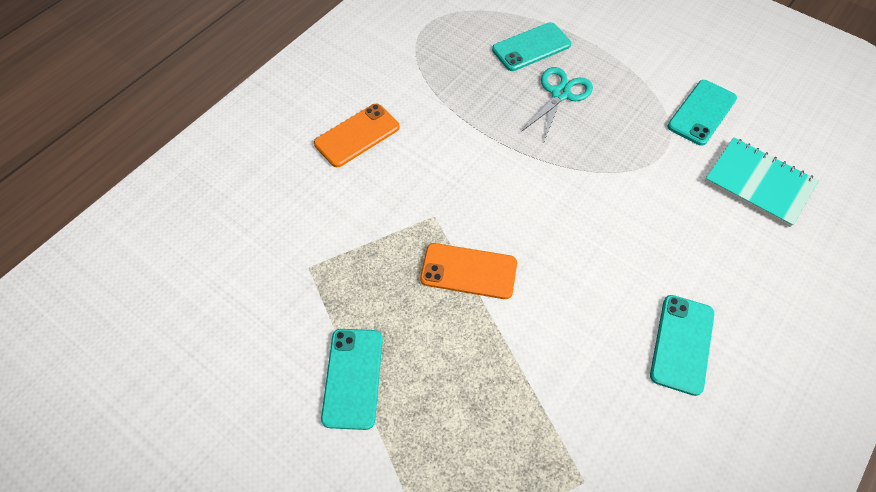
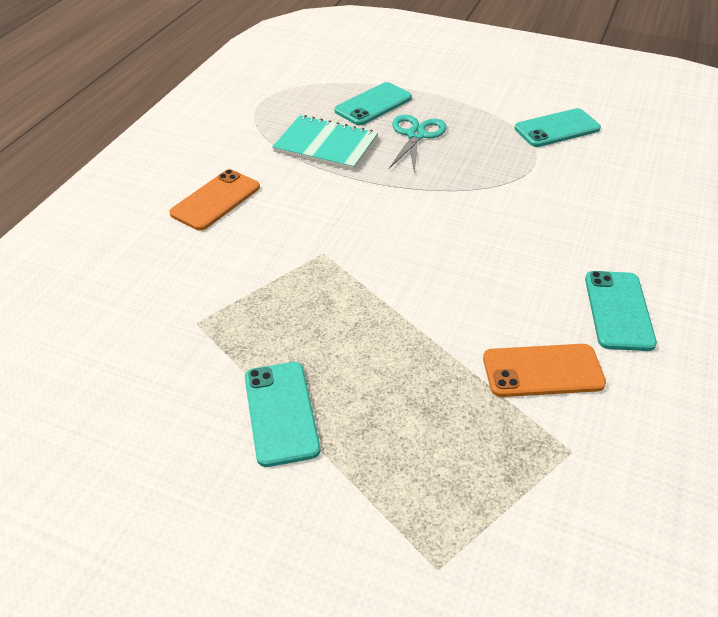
camera: 15 degrees left, 15 degrees down
orange phone [420,243,517,299] -> orange phone moved to [483,344,606,397]
turquoise phone [667,80,737,146] -> turquoise phone turned 45 degrees clockwise [514,108,601,147]
turquoise notebook [705,137,819,227] -> turquoise notebook moved to [272,115,378,171]

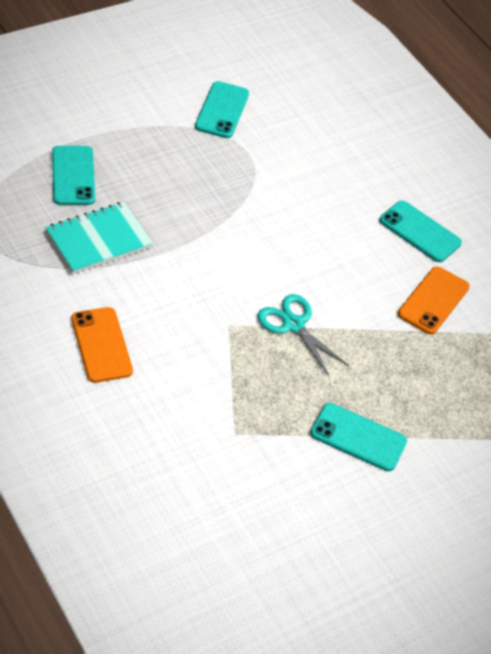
camera: 60 degrees left, 5 degrees up
turquoise scissors [389,115,447,174] -> turquoise scissors moved to [258,294,349,376]

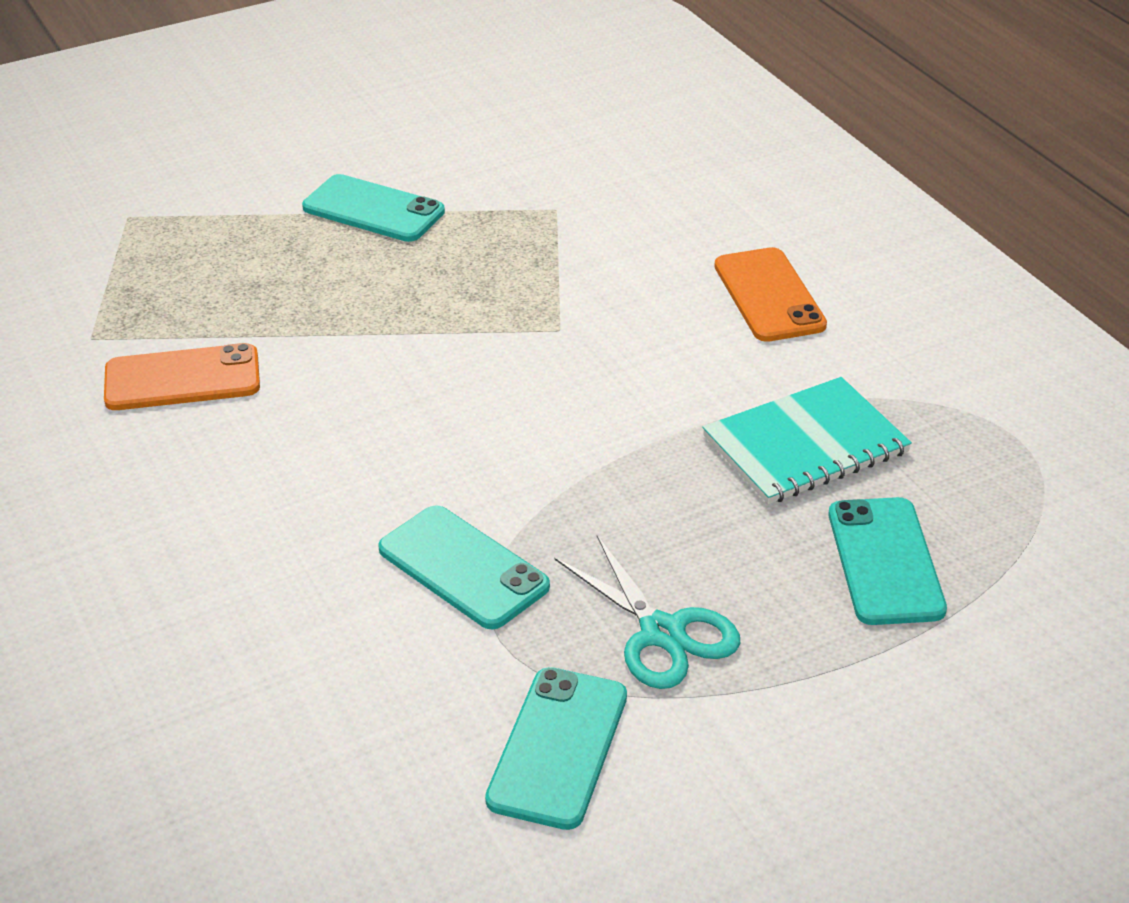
camera: 170 degrees left, 10 degrees down
turquoise scissors [258,294,349,376] -> turquoise scissors moved to [555,535,740,689]
turquoise phone [379,201,462,262] -> turquoise phone moved to [378,505,550,630]
orange phone [398,266,470,334] -> orange phone turned 45 degrees clockwise [104,343,260,410]

